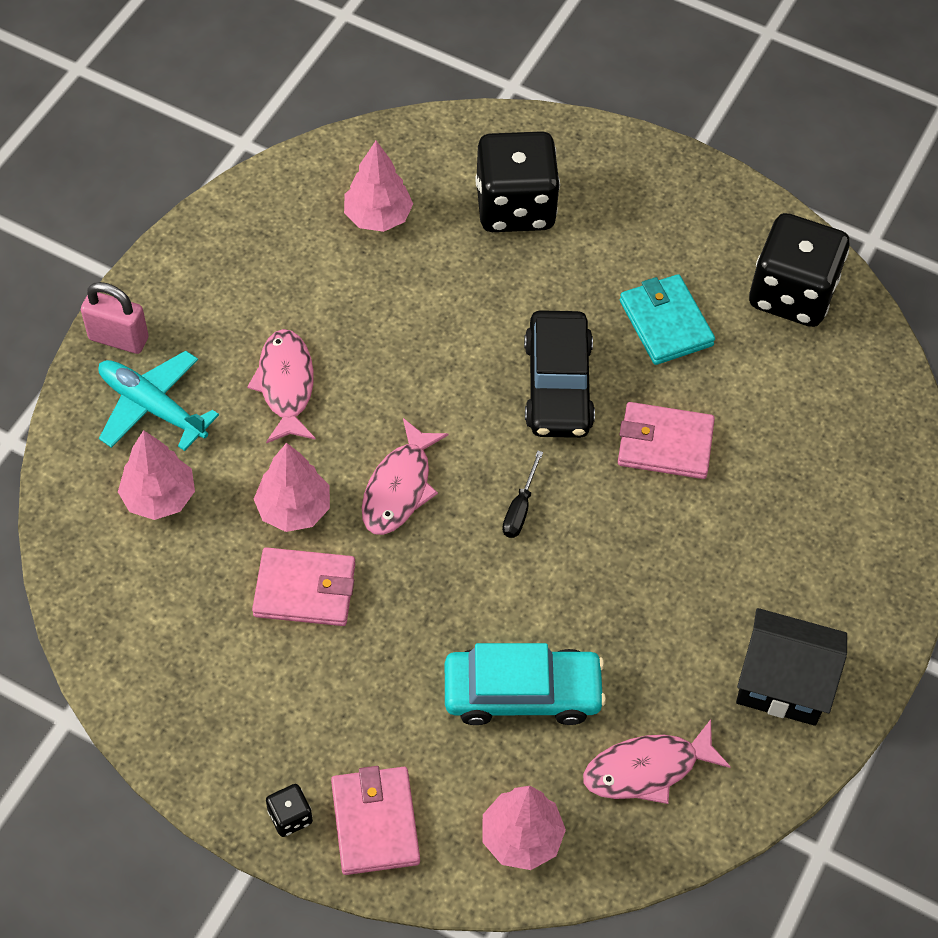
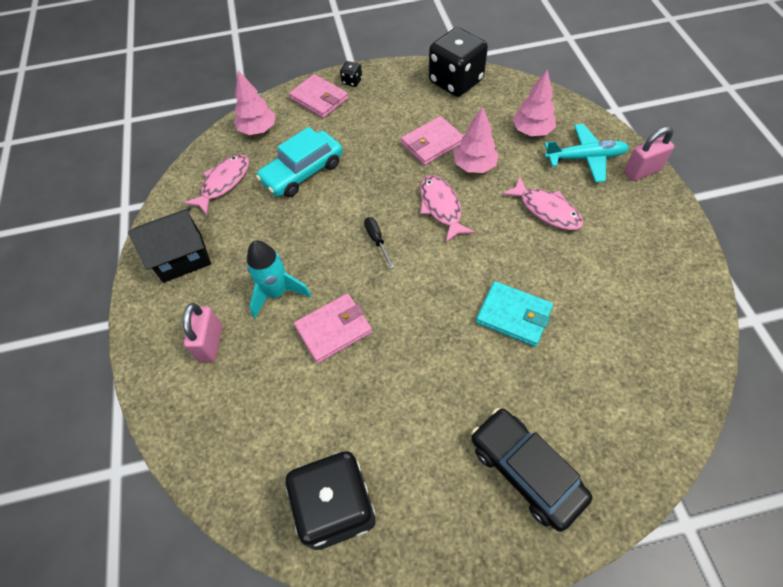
camera: 145 degrees right, 0 degrees up
pink tree [344,141,413,232] -> none
black dice [475,131,560,232] -> black dice moved to [429,27,488,97]
black car [524,310,595,438] -> black car moved to [471,408,592,532]
turquoise wallet [620,274,715,365] -> turquoise wallet moved to [476,281,553,347]
none -> pink padlock [183,303,222,362]
none -> turquoise rocket [247,240,311,318]

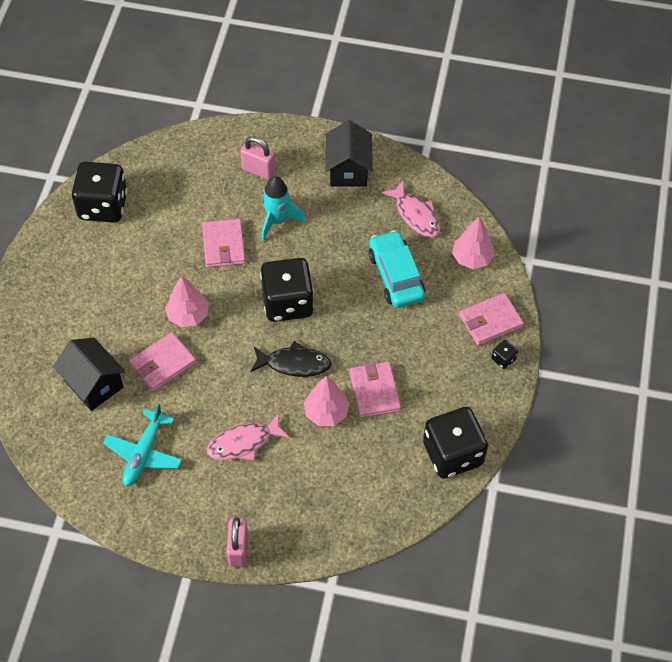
camera: 110 degrees right, 0 degrees up
black screwdriver [364,217,394,269] -> black dice [260,258,314,322]
pink fish [420,175,475,242] -> black fish [250,341,331,377]
black car [471,408,592,532] -> none
turquoise wallet [476,281,553,347] -> pink wallet [129,332,196,392]
pink tree [512,70,556,136] -> pink tree moved to [165,276,209,327]
turquoise plane [544,124,629,183] -> turquoise plane moved to [103,403,182,487]
none -> black house [53,338,125,411]

